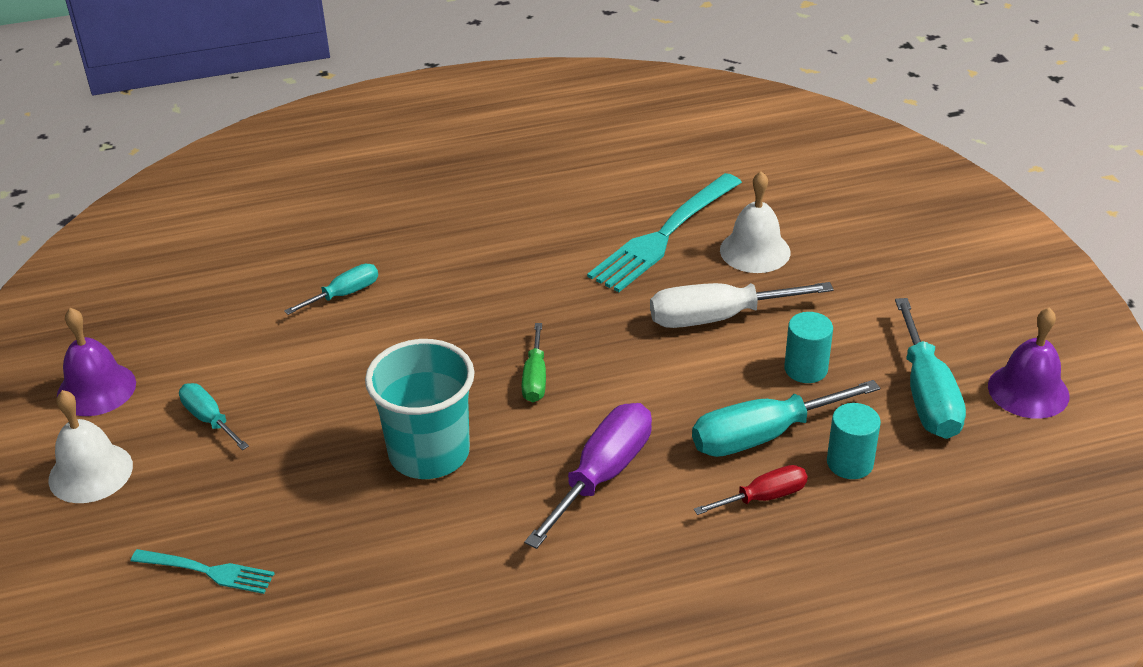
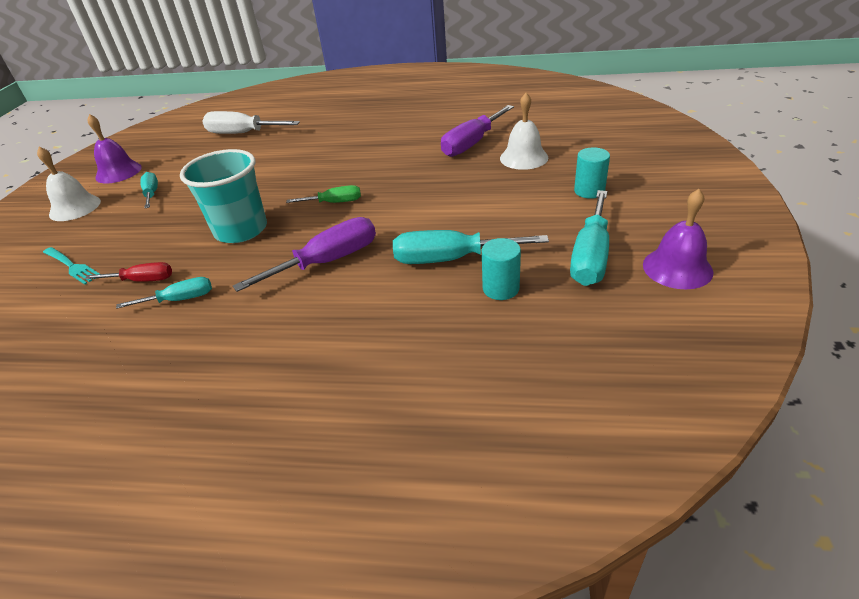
camera: 25 degrees right, 0 degrees up
turquoise screwdriver [284,264,378,315] -> turquoise screwdriver moved to [116,277,212,309]
green screwdriver [522,323,546,402] -> green screwdriver turned 120 degrees counterclockwise [286,185,361,203]
turquoise fork [587,173,742,292] -> purple screwdriver [441,105,514,157]
white screwdriver [650,282,834,328] -> white screwdriver moved to [202,111,300,134]
red screwdriver [694,465,808,515] -> red screwdriver moved to [85,262,172,282]
turquoise cylinder [784,312,833,383] -> turquoise cylinder moved to [574,148,610,199]

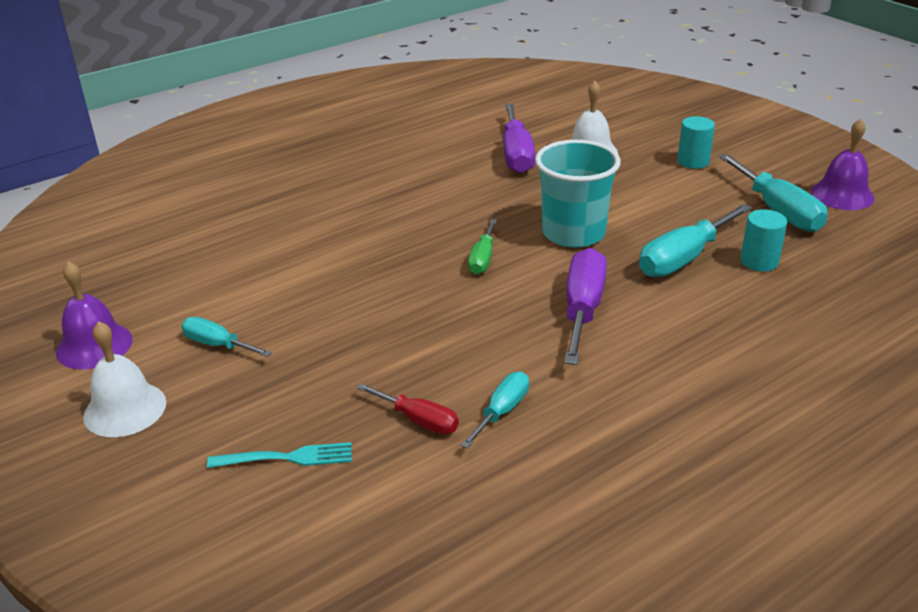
camera: 45 degrees left, 5 degrees down
red screwdriver [85,262,172,282] -> red screwdriver turned 75 degrees clockwise [356,383,459,434]
turquoise cup [180,149,267,243] -> turquoise cup moved to [535,140,621,248]
white screwdriver [202,111,300,134] -> none
green screwdriver [286,185,361,203] -> green screwdriver turned 150 degrees clockwise [468,219,497,274]

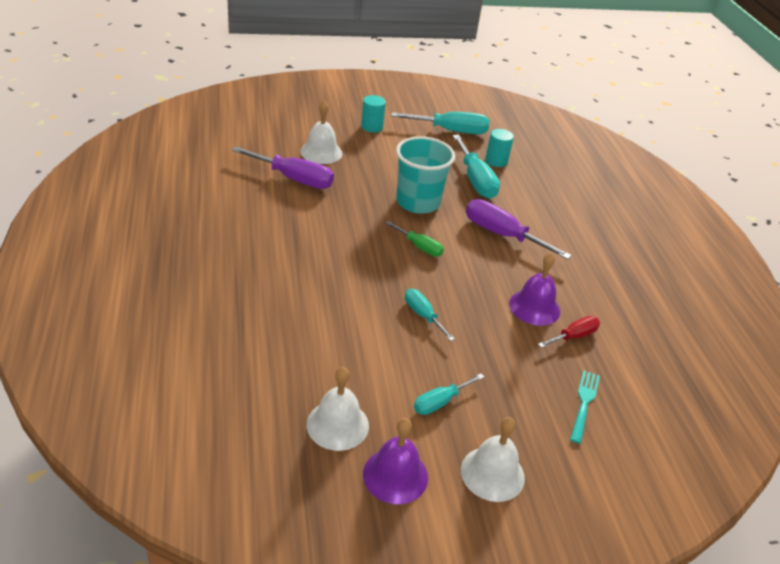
camera: 70 degrees left, 5 degrees up
turquoise screwdriver [461,372,529,449] -> turquoise screwdriver moved to [405,289,455,341]
purple bell [811,119,874,210] -> purple bell moved to [509,253,560,326]
none -> white bell [307,367,369,451]

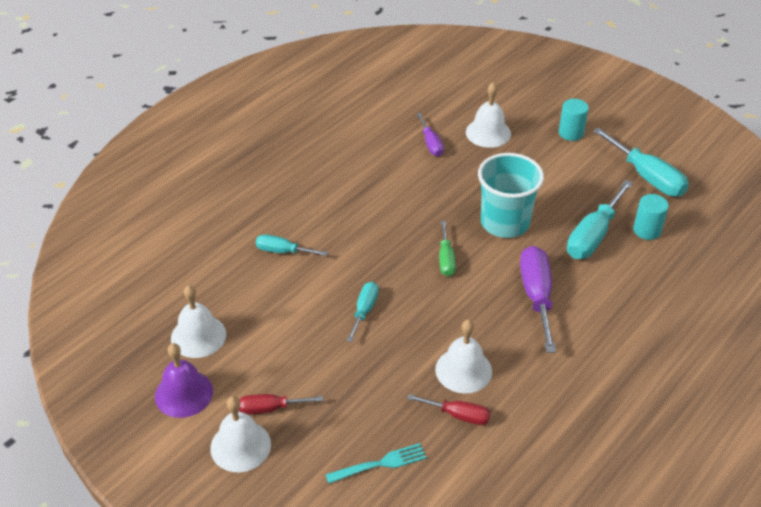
camera: 55 degrees right, 5 degrees up
purple screwdriver [232,146,334,189] -> purple screwdriver [416,113,444,156], size x0.58
turquoise screwdriver [414,373,484,415] -> turquoise screwdriver moved to [256,234,328,256]
purple bell [509,253,560,326] -> white bell [435,320,492,394]
none -> red screwdriver [239,394,323,415]

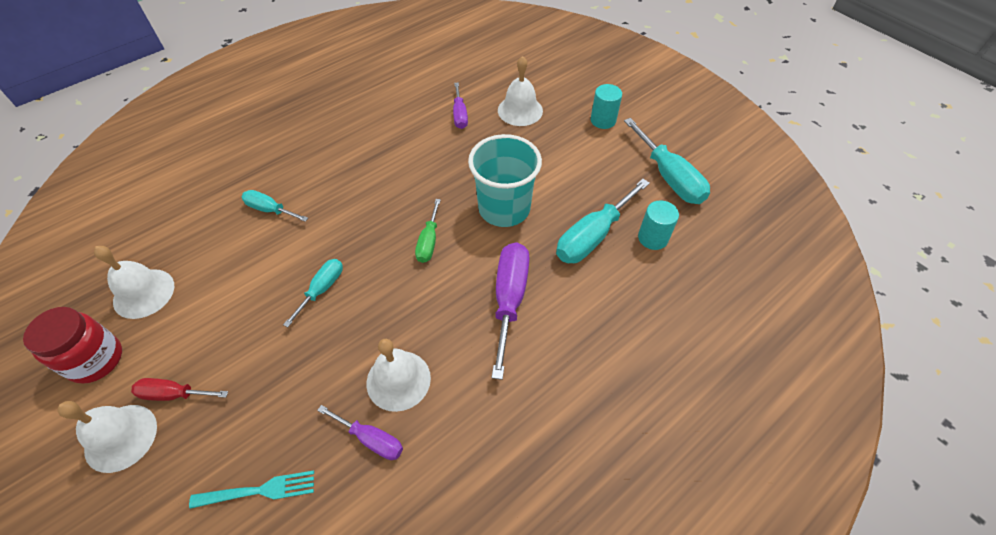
camera: 10 degrees right, 10 degrees up
purple bell [155,343,213,418] -> red jar [23,307,122,384]
red screwdriver [407,394,491,425] -> purple screwdriver [317,405,403,460]

